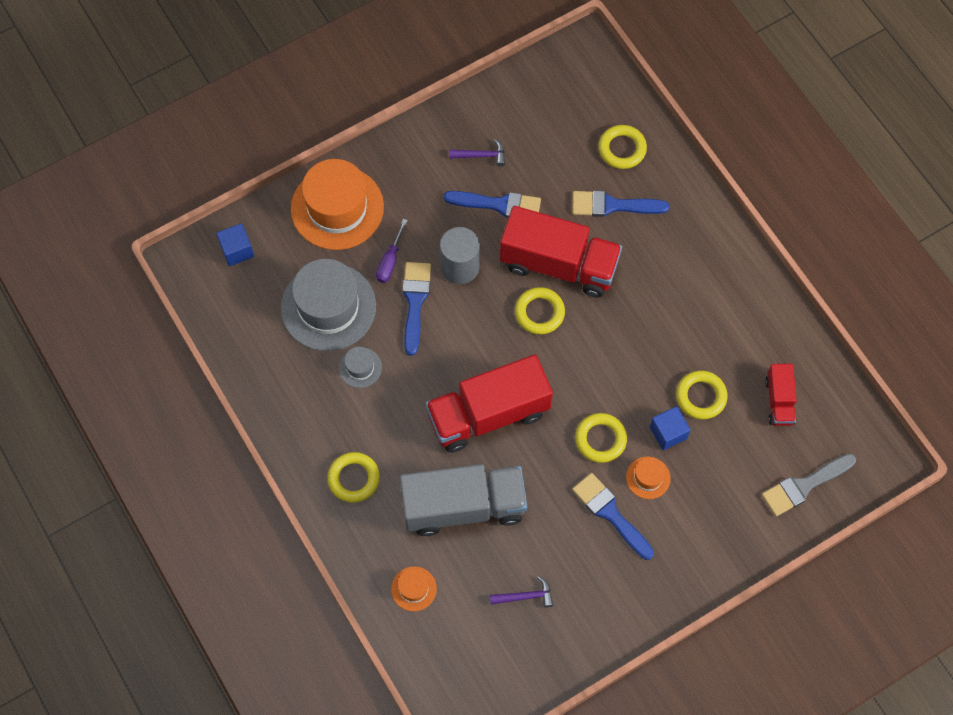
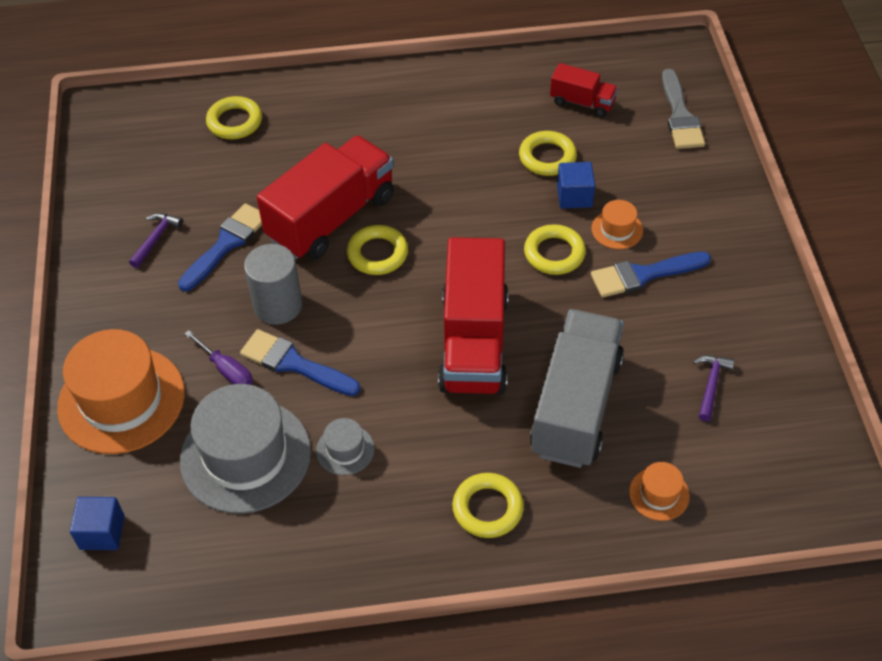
camera: 65 degrees left, 15 degrees down
blue brush [572,190,669,217] -> none

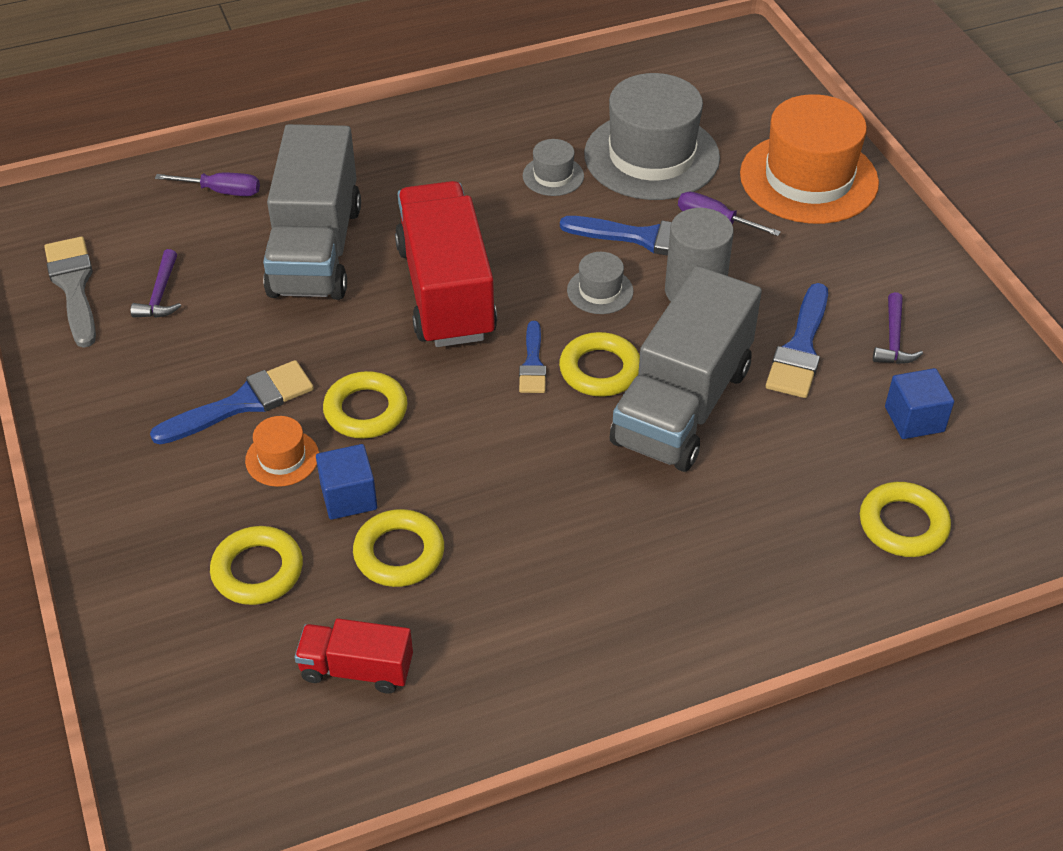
camera: 165 degrees right, 5 degrees down
blue cube [70,497,125,550] -> blue cube moved to [885,368,954,439]
red truck [257,136,394,260] -> grey truck [610,266,762,472]
yellow ring [452,473,524,538] -> yellow ring moved to [210,526,303,605]
orange hat [629,462,690,521] -> purple screwdriver [155,173,260,196]
grey brush [662,69,705,149] -> grey brush moved to [44,237,96,348]
none -> blue brush [519,321,546,393]
none -> grey hat [567,252,633,314]

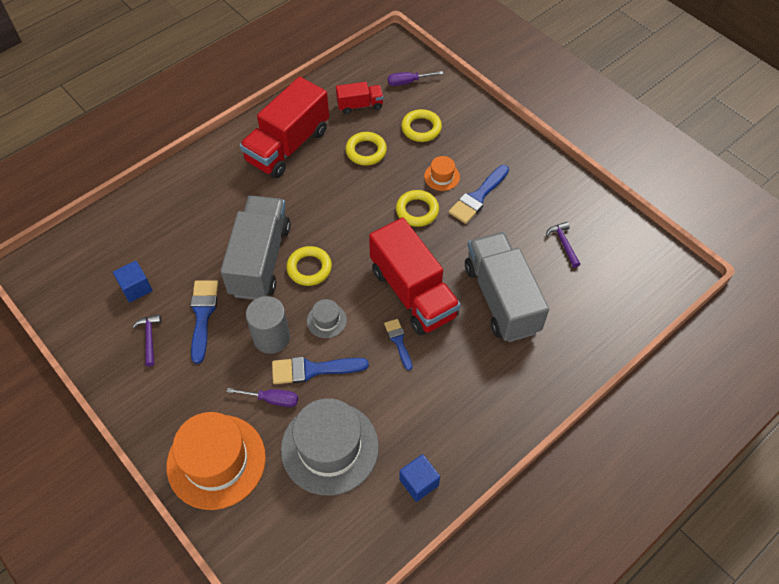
camera: 160 degrees right, 10 degrees up
grey brush [44,237,96,348] -> none
purple screwdriver [155,173,260,196] -> purple screwdriver moved to [388,71,443,86]
blue cube [316,444,377,520] -> blue cube moved to [399,454,440,502]
blue brush [519,321,546,393] -> blue brush moved to [384,319,412,370]
grey hat [523,139,584,196] -> none
yellow ring [860,482,951,557] -> none
none -> red truck [240,77,329,178]

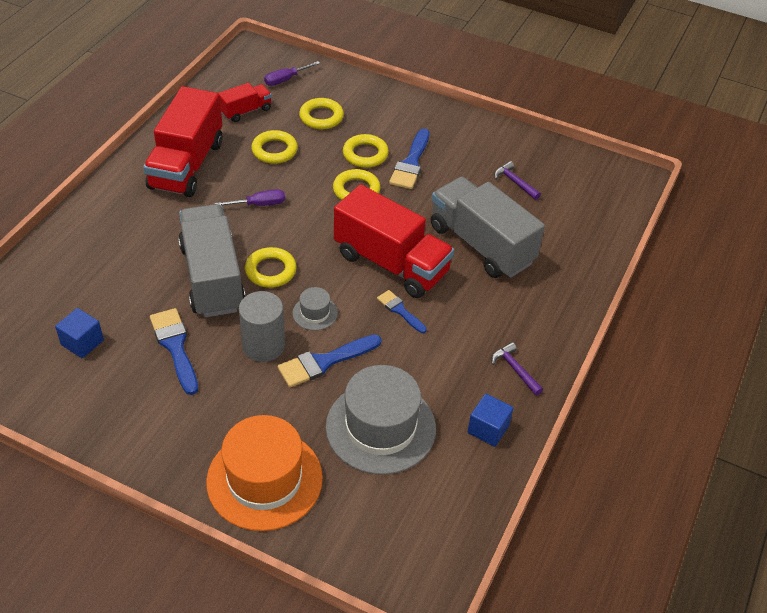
camera: 25 degrees left, 10 degrees down
purple hammer [132,314,161,367] -> purple hammer moved to [491,342,543,395]
purple screwdriver [227,388,298,407] -> purple screwdriver moved to [215,189,285,206]
orange hat [424,156,460,191] -> yellow ring [343,134,389,168]

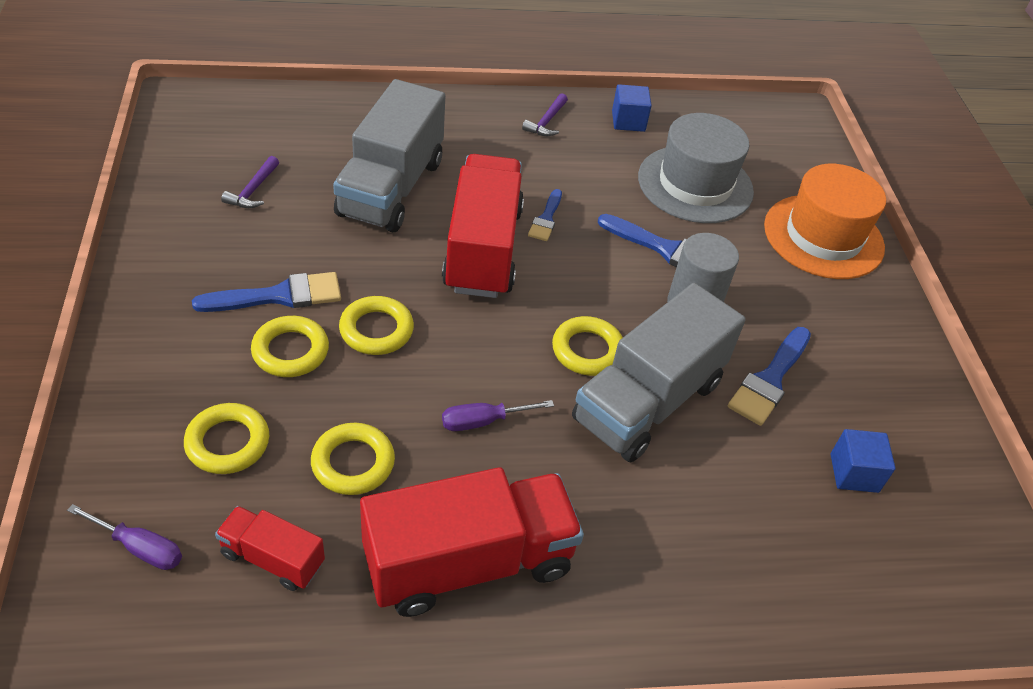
camera: 125 degrees left, 0 degrees up
purple screwdriver [215,189,285,206] -> purple screwdriver turned 60 degrees counterclockwise [442,400,554,431]
grey hat [293,287,338,330] -> none

